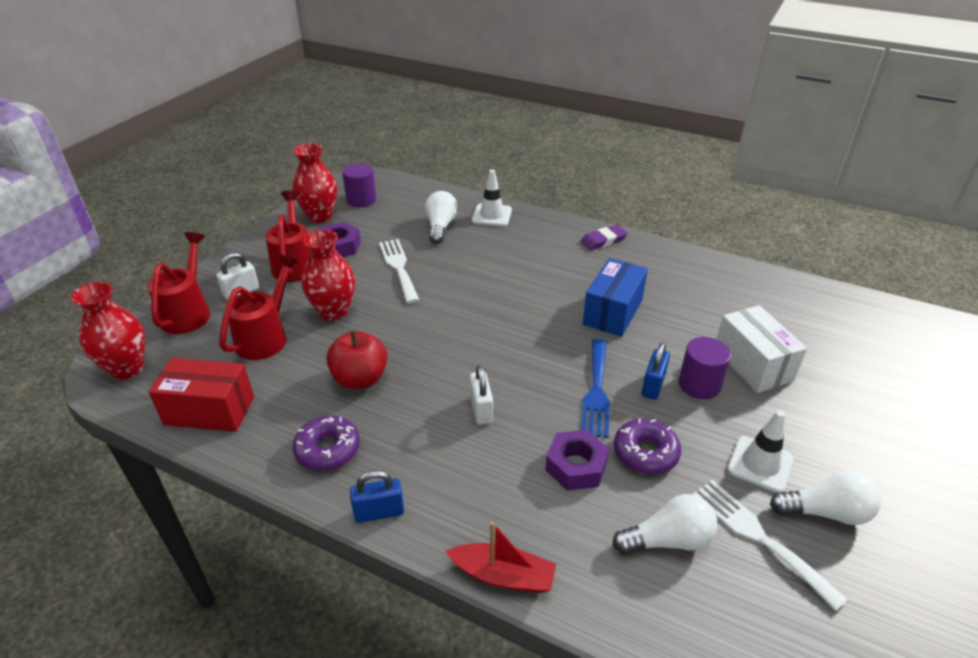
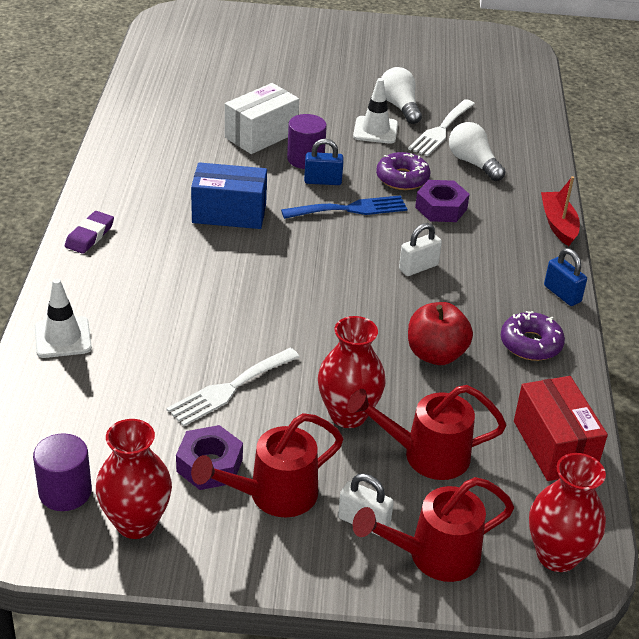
camera: 115 degrees left, 0 degrees up
white light bulb [425,191,458,244] -> none
purple eraser [581,225,628,250] -> purple eraser turned 75 degrees clockwise [65,211,114,254]

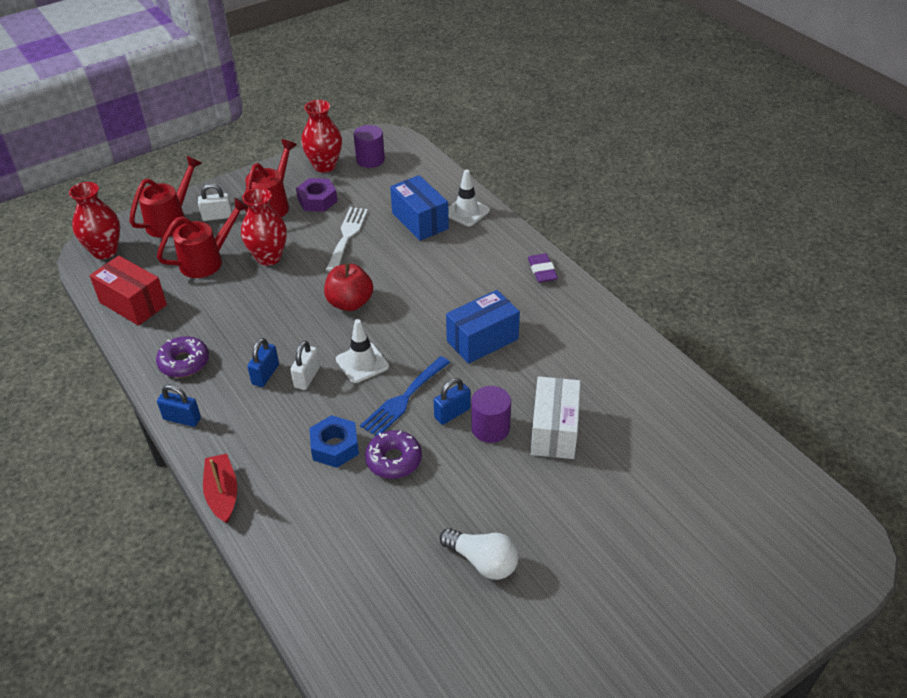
camera: 145 degrees right, 5 degrees up
white traffic cone [353,78,398,144] -> white traffic cone moved to [336,319,389,383]
white fork [408,99,475,156] -> none
red apple [408,302,473,365] -> red apple moved to [324,263,373,311]
purple nut [415,180,470,222] -> blue nut [309,415,359,468]
white light bulb [449,122,506,181] -> none
red boat [541,176,580,246] -> red boat turned 150 degrees counterclockwise [203,454,237,524]
none -> blue padlock [247,338,279,387]
none -> blue box [390,175,449,241]

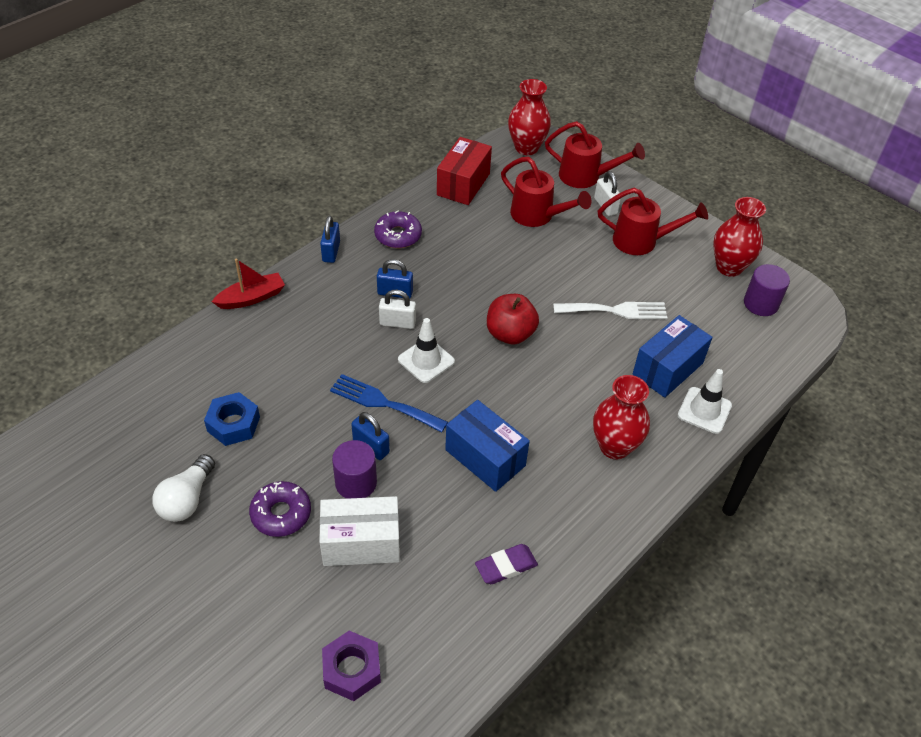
camera: 75 degrees right, 5 degrees up
red vase [241,188,287,266] -> red vase moved to [593,375,650,459]
purple nut [296,178,337,212] -> purple nut moved to [322,631,381,701]
blue nut [309,415,359,468] -> blue nut moved to [204,392,260,446]
purple donut [365,430,422,479] -> purple donut moved to [249,481,311,537]
purple eraser [528,253,558,283] -> purple eraser moved to [475,544,538,584]

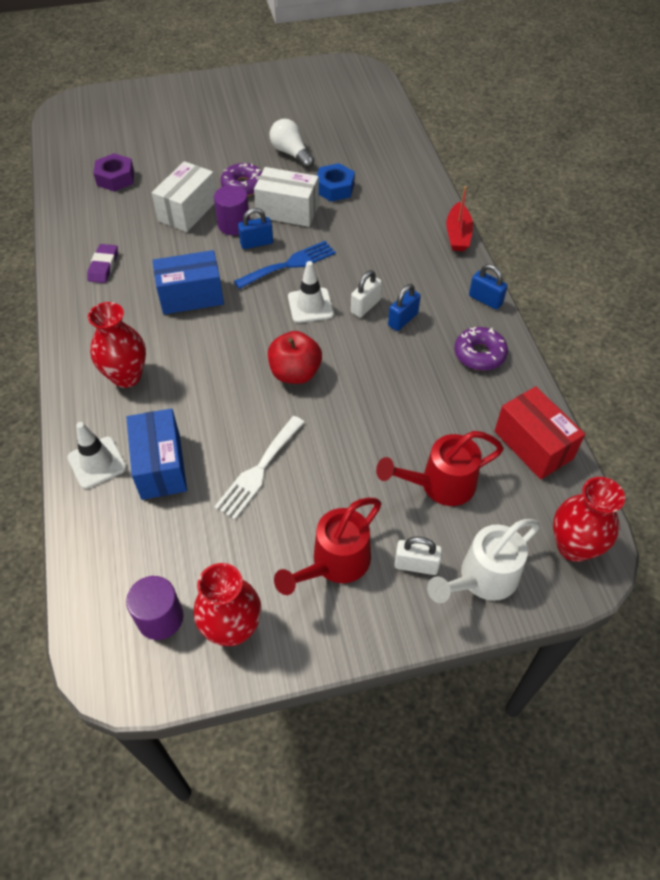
camera: 125 degrees right, 5 degrees up
red watering can [545,121,645,188] -> white watering can [427,519,540,603]
none -> white box [254,167,319,227]

